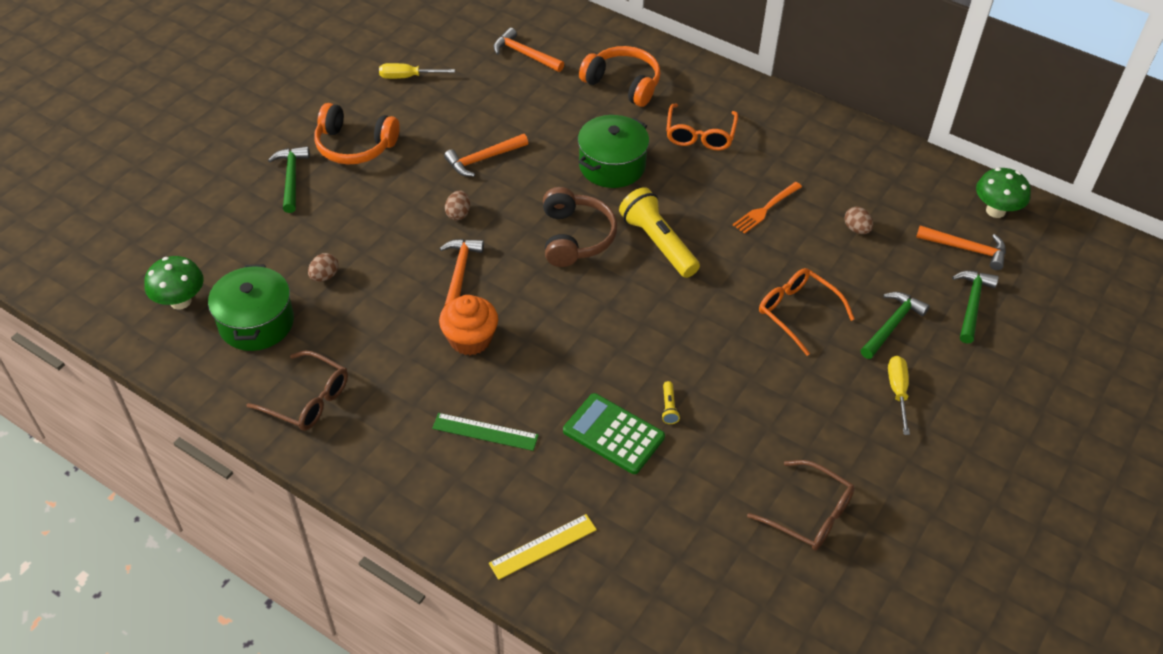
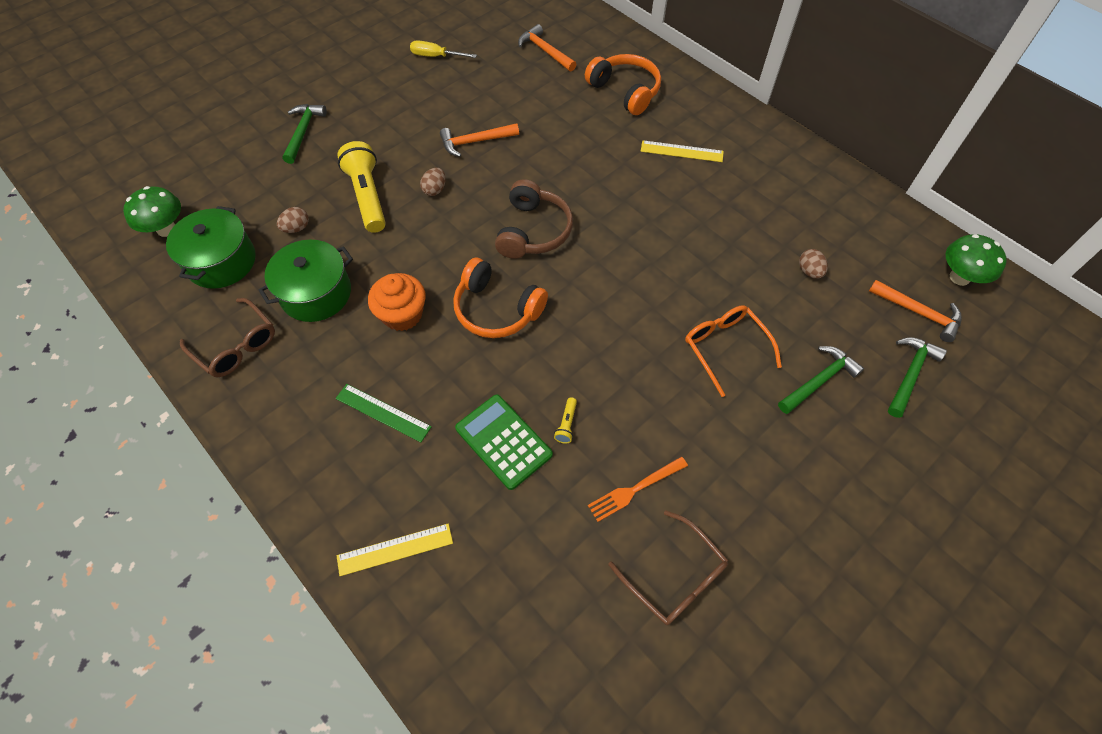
camera: 15 degrees right, 10 degrees up
orange headphones [314,103,400,165] -> orange headphones moved to [453,258,548,338]
orange hammer [439,239,484,307] -> none
green pot [578,115,649,188] -> green pot moved to [258,240,353,322]
yellow flashlight [619,187,700,278] -> yellow flashlight moved to [337,141,386,233]
orange glasses [666,104,738,150] -> yellow ruler [641,140,724,162]
orange fork [733,182,802,234] -> orange fork moved to [588,456,688,522]
yellow screwdriver [888,356,910,435] -> none

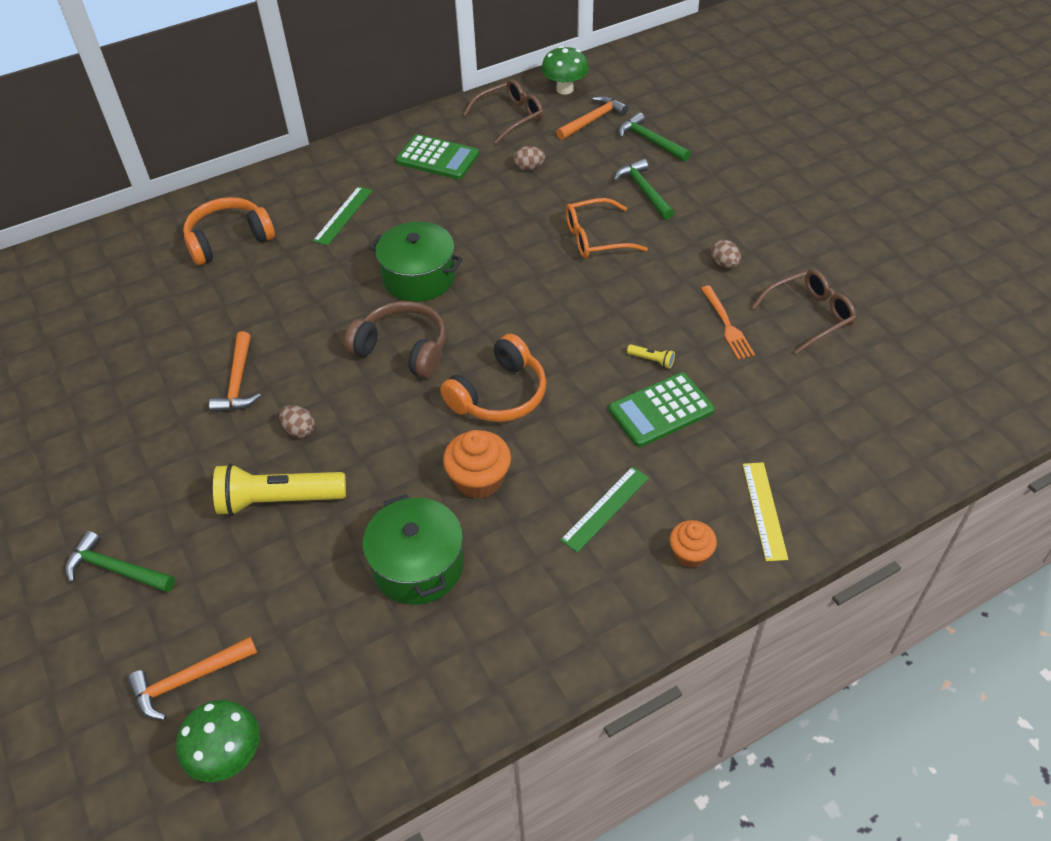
camera: 75 degrees left, 10 degrees down
green pot [166,206,256,289] -> green pot moved to [369,222,463,302]
brown glasses [180,298,275,377] -> brown glasses moved to [463,79,543,144]
brown egg [277,207,309,233] -> brown egg moved to [711,240,741,268]
yellow screwdriver [410,40,477,58] -> none
orange hammer [518,24,576,72] -> orange hammer moved to [127,637,257,720]
yellow ruler [641,140,724,162] -> green ruler [313,186,373,246]
none -> green calculator [396,134,479,180]
none -> orange cupcake [670,520,717,568]

